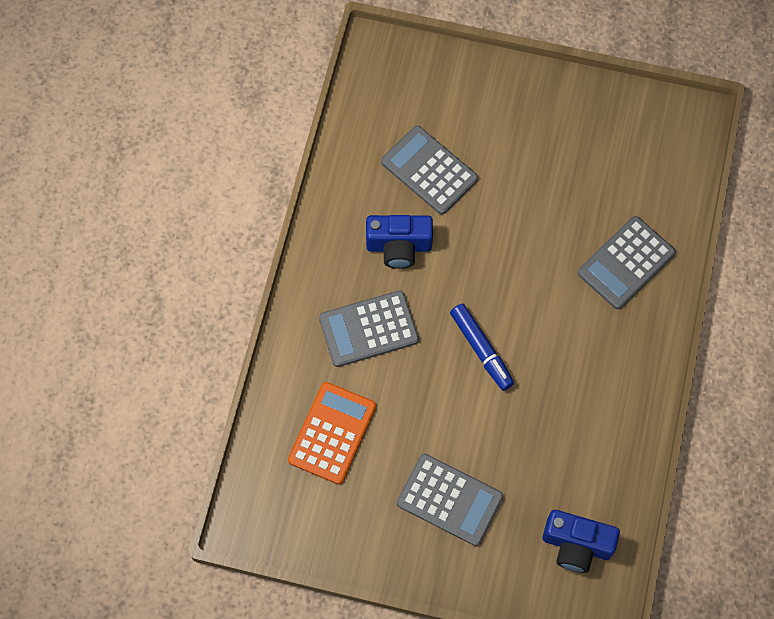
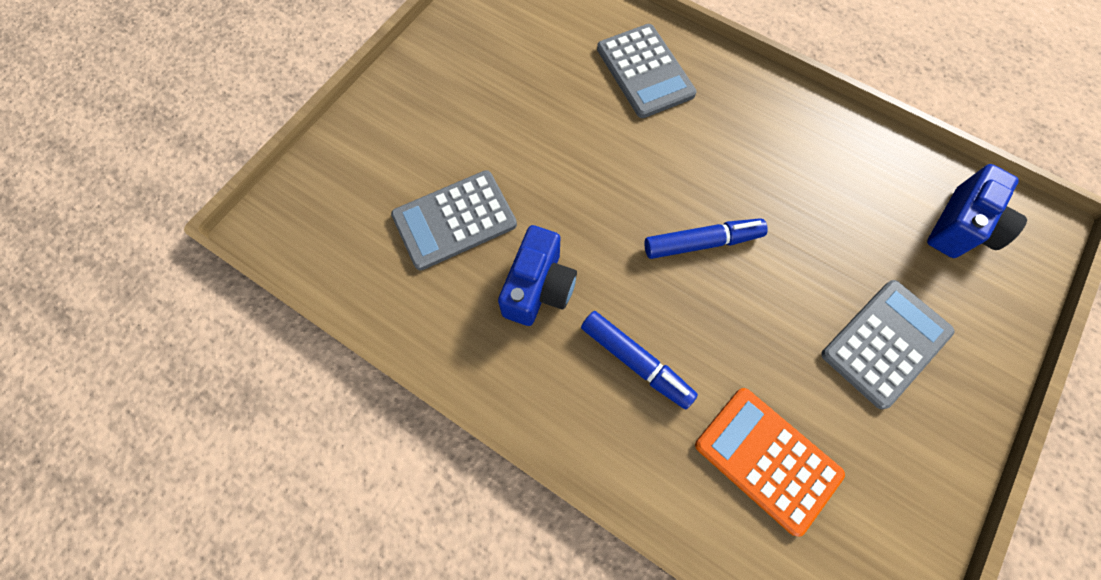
camera: 70 degrees left, 0 degrees up
grey calculator [319,290,419,367] -> blue marker [581,311,698,409]

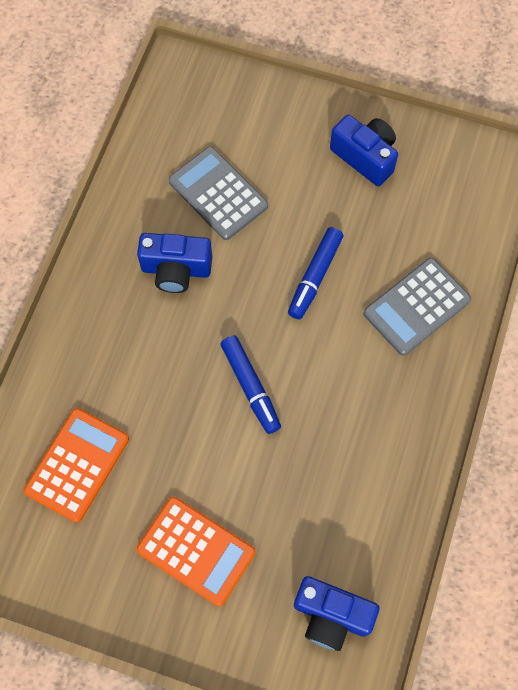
camera: 75 degrees right, 0 degrees up
blue marker [581,311,698,409] -> blue marker moved to [288,227,343,319]
grey calculator [821,280,955,410] -> orange calculator [136,497,255,606]
none -> blue camera [330,115,398,186]

